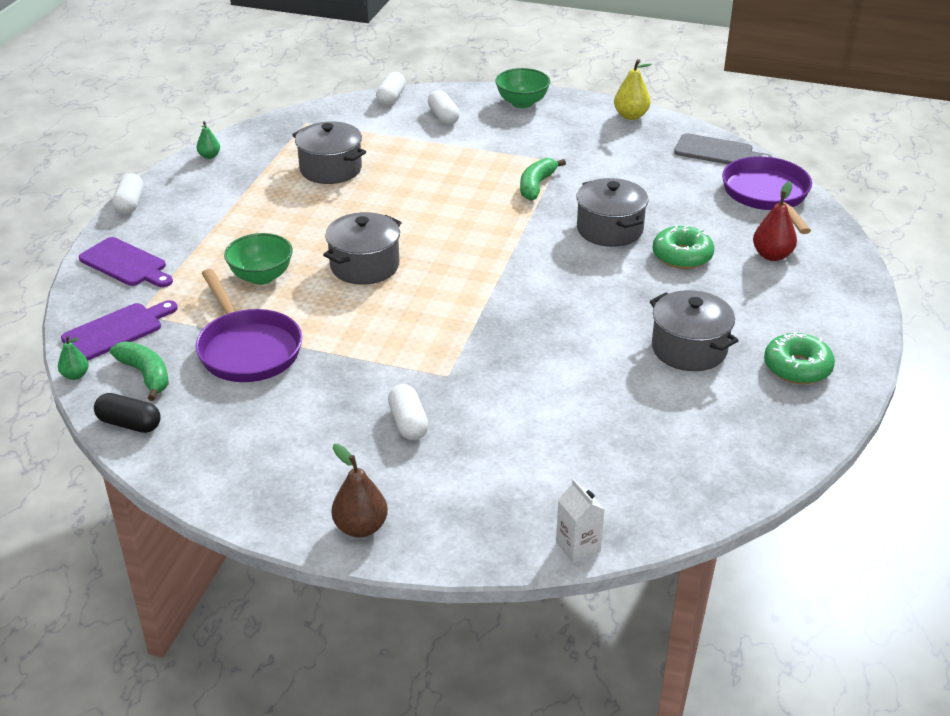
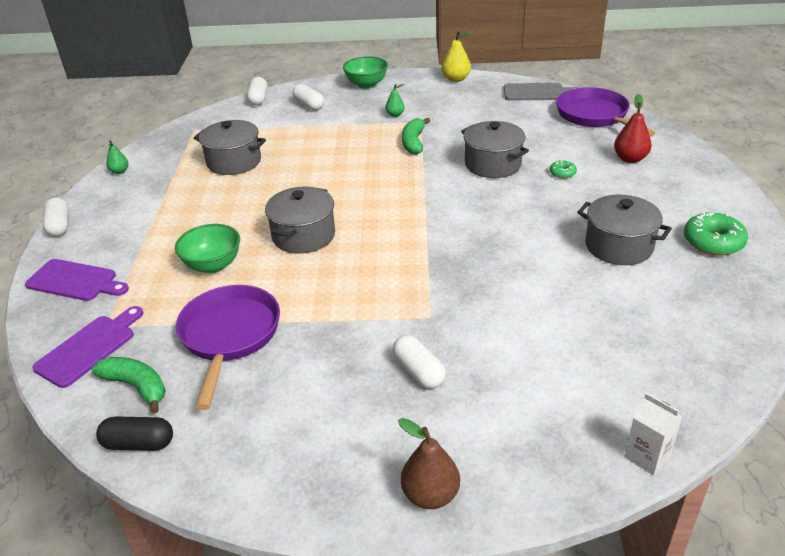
camera: 15 degrees left, 0 degrees up
green pear [58,336,89,380] -> green pear moved to [385,84,405,117]
purple pan [195,269,302,382] -> purple pan turned 135 degrees counterclockwise [176,285,280,410]
green donut [653,225,714,269] -> green donut [550,160,577,178], size x0.51

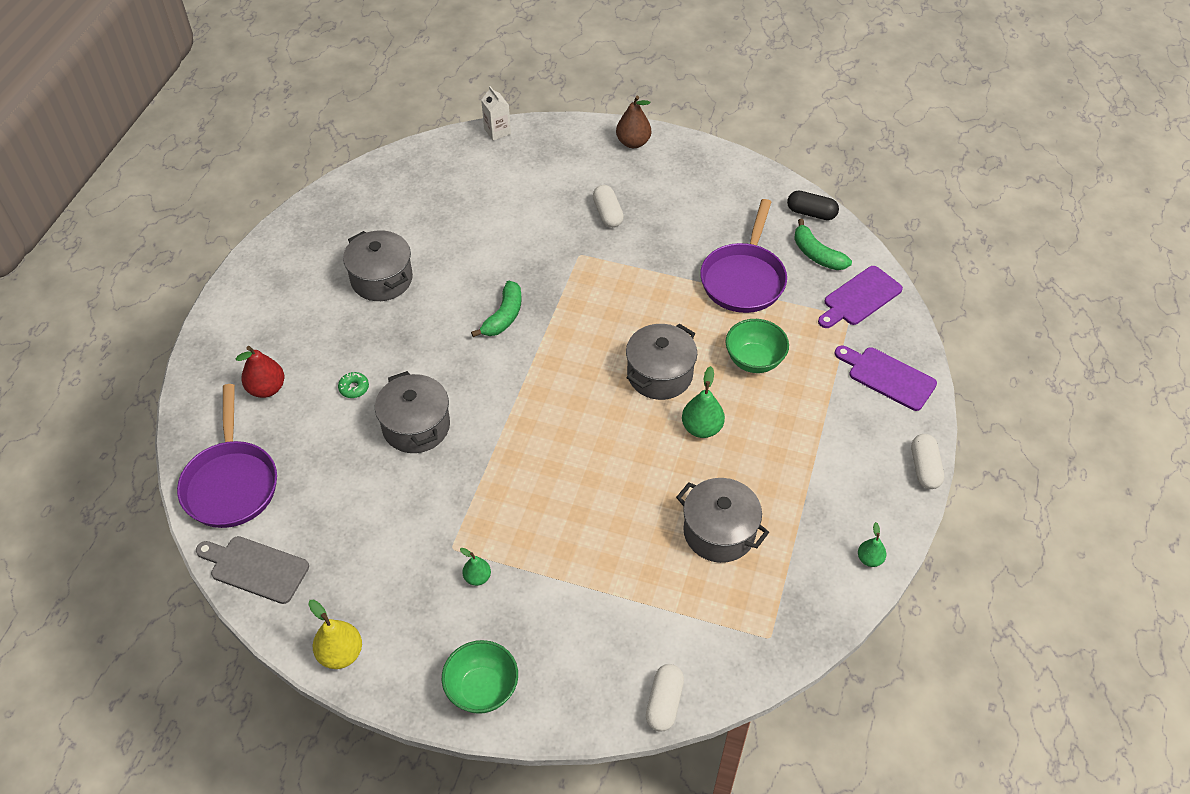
camera: 165 degrees left, 15 degrees up
white capsule [293,84,324,111] -> none
green banana [402,118,430,155] -> green banana moved to [471,281,522,337]
green donut [684,212,748,256] -> none
none -> green pear [682,366,725,438]

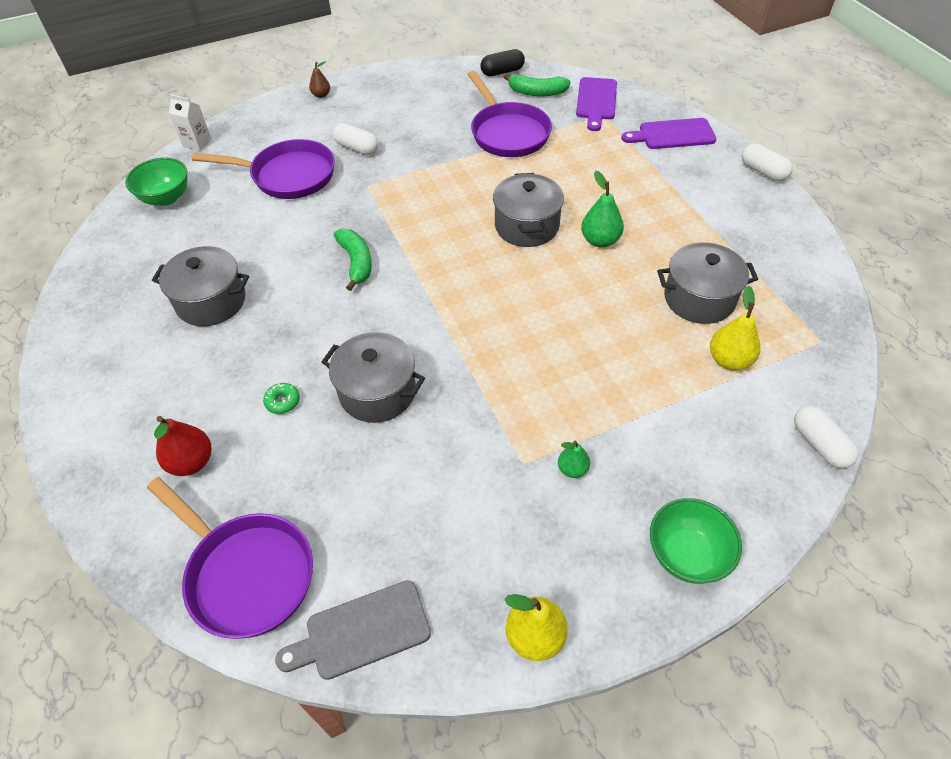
camera: 40 degrees left, 0 degrees up
brown pear [616,96,651,148] -> brown pear [309,61,330,98], size x0.61
green bowl [726,319,789,373] -> green bowl moved to [125,158,187,206]
green pear [858,522,886,567] -> none
none -> purple pan [192,139,335,199]
none -> yellow pear [710,286,760,370]

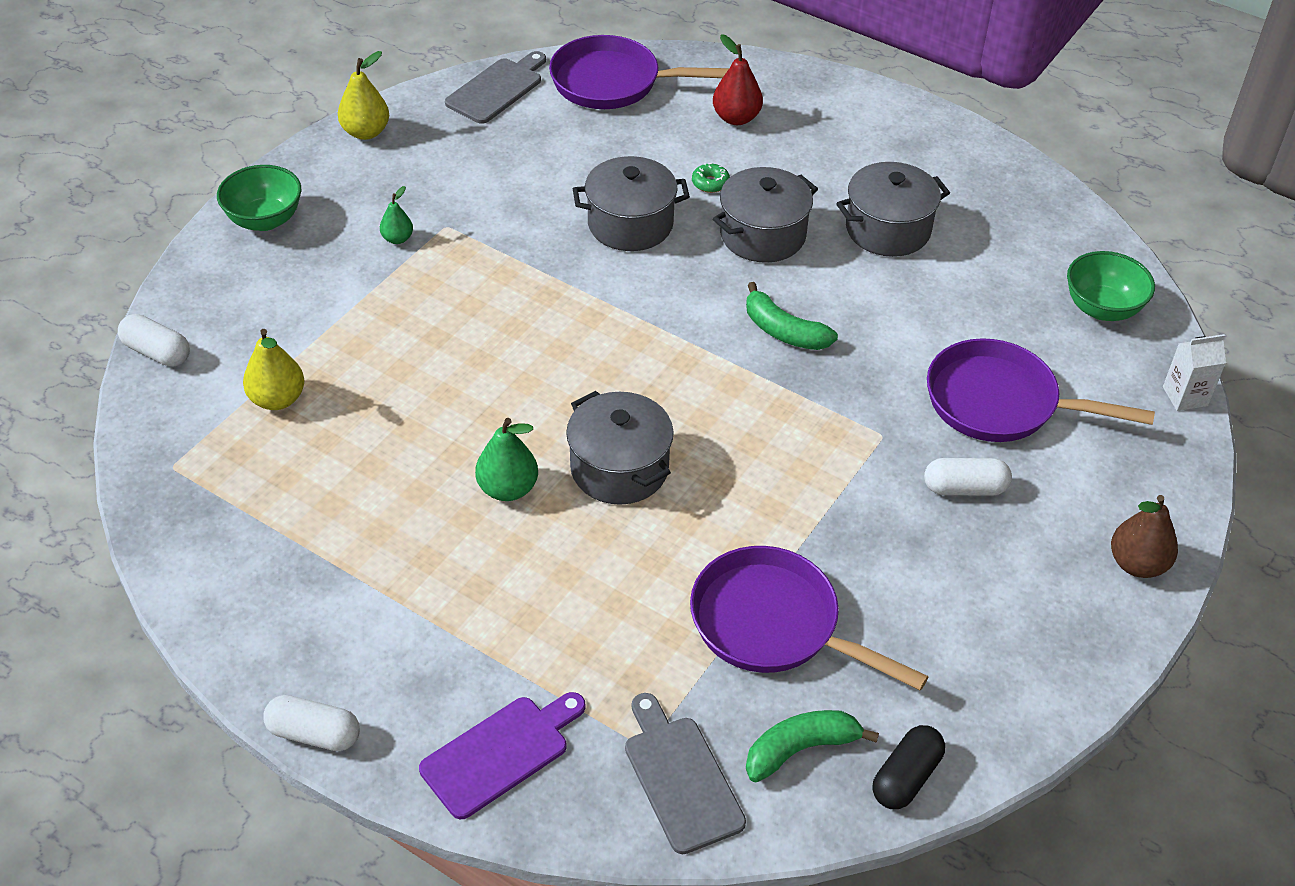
camera: 145 degrees right, 5 degrees down
purple pan [192,139,335,199] -> purple pan turned 45 degrees clockwise [927,338,1155,442]
brown pear [309,61,330,98] -> brown pear [1111,495,1178,578], size x1.64
purple cutting board [576,77,617,131] -> grey cutting board [625,693,746,854]
grey pot [657,242,758,324] -> grey pot moved to [713,167,818,263]

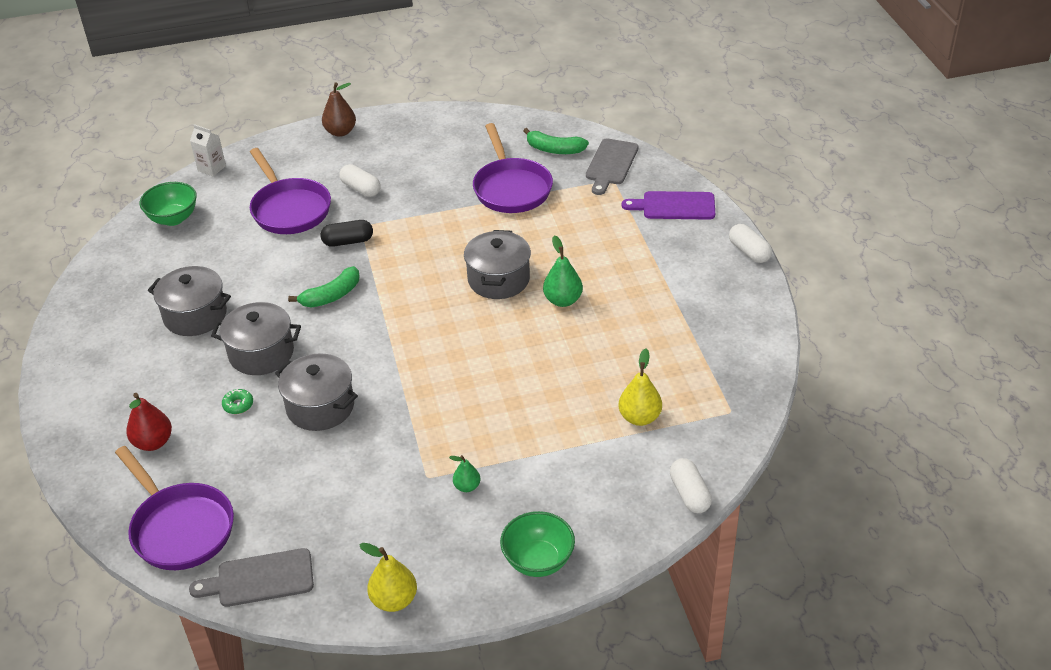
camera: 135 degrees left, 5 degrees down
green banana [746,282,838,350] -> green banana turned 60 degrees clockwise [288,266,360,308]
black capsule [873,725,945,809] -> black capsule moved to [321,220,373,247]

